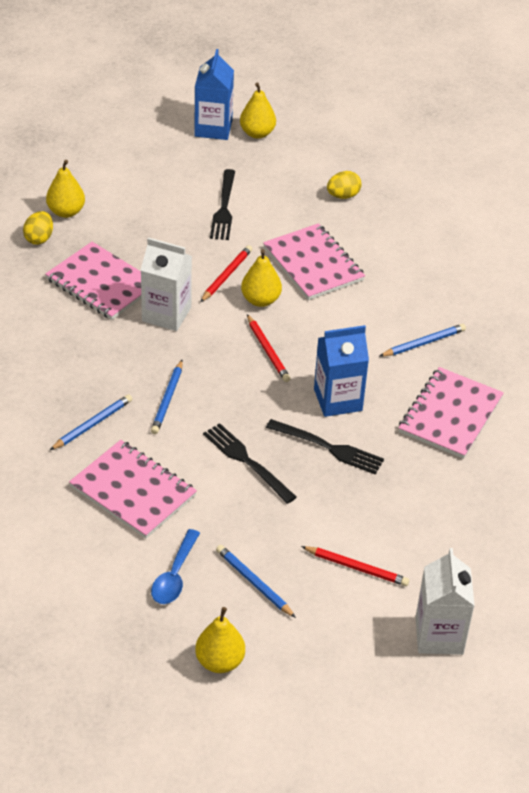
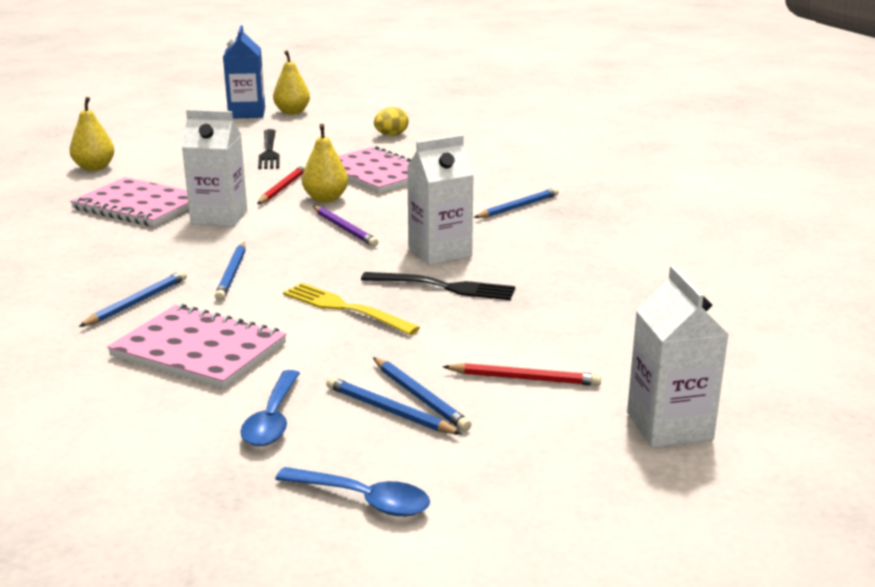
camera: 10 degrees left, 20 degrees down
yellow egg [23,211,53,245] -> none
yellow pear [195,607,245,673] -> blue spoon [275,467,430,516]
black fork [203,423,297,504] -> yellow fork [283,283,420,335]
red pencil [247,314,291,382] -> purple pencil [313,206,378,247]
blue carton [314,325,369,417] -> white carton [407,135,474,266]
pink notebook [399,367,504,459] -> none
none -> blue pencil [373,357,471,431]

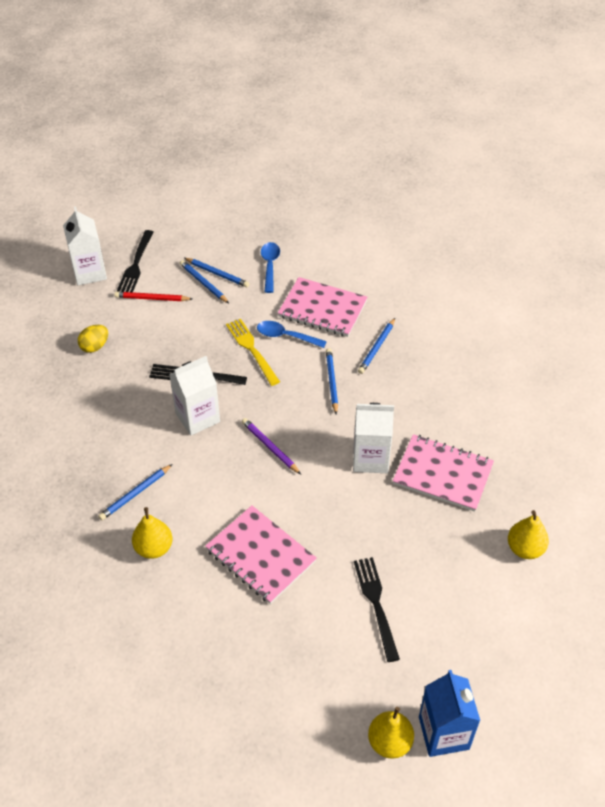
camera: 175 degrees right, 25 degrees up
red pencil [257,165,306,204] -> none
blue spoon [275,467,430,516] -> blue spoon moved to [257,321,327,348]
yellow fork [283,283,420,335] -> yellow fork turned 150 degrees counterclockwise [226,319,280,386]
yellow pear [302,124,348,202] -> yellow pear moved to [132,507,172,559]
yellow egg [374,107,409,136] -> yellow egg moved to [78,325,108,353]
none -> black fork [117,230,154,292]

